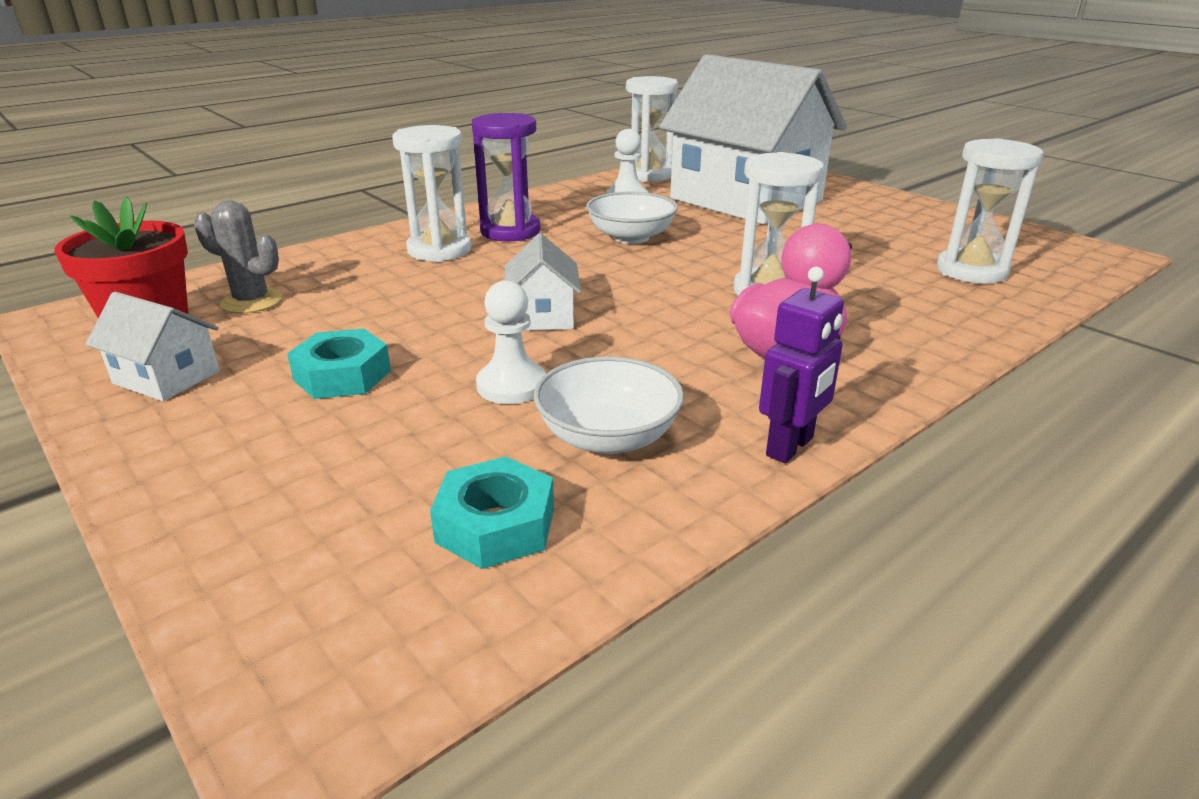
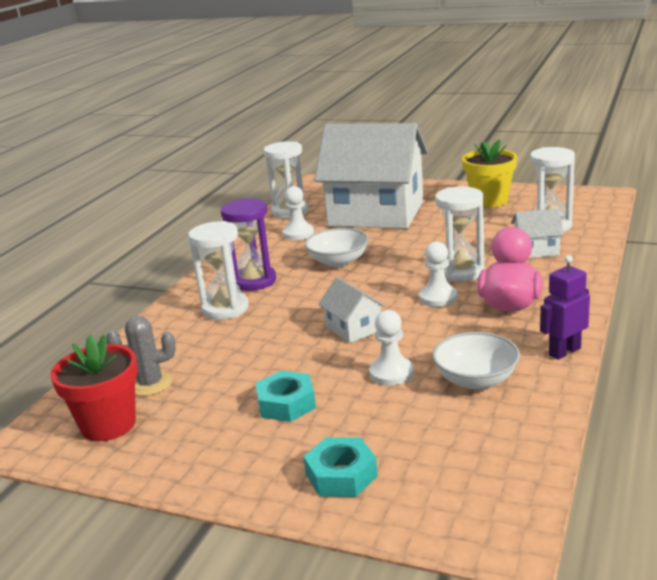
camera: 25 degrees left, 5 degrees down
white house [85,292,220,401] -> white house moved to [511,208,564,258]
turquoise nut [430,456,554,569] -> turquoise nut moved to [304,437,378,497]
purple robot [759,267,844,463] -> purple robot turned 135 degrees counterclockwise [540,255,590,360]
none -> white pawn [419,241,457,307]
none -> yellow flower pot [462,139,517,208]

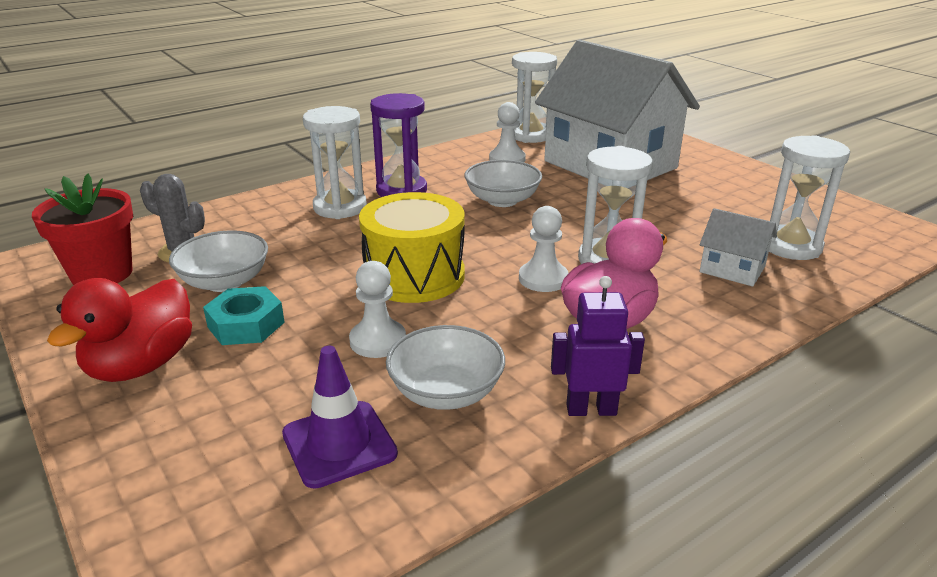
camera: 30 degrees right, 5 degrees up
turquoise nut [304,437,378,497] -> none
white house [318,277,386,343] -> yellow drum [359,192,465,303]
yellow flower pot [462,139,517,208] -> none
none -> red duck [47,278,192,382]
none -> white bowl [169,230,268,292]
none -> purple traffic cone [282,346,398,489]

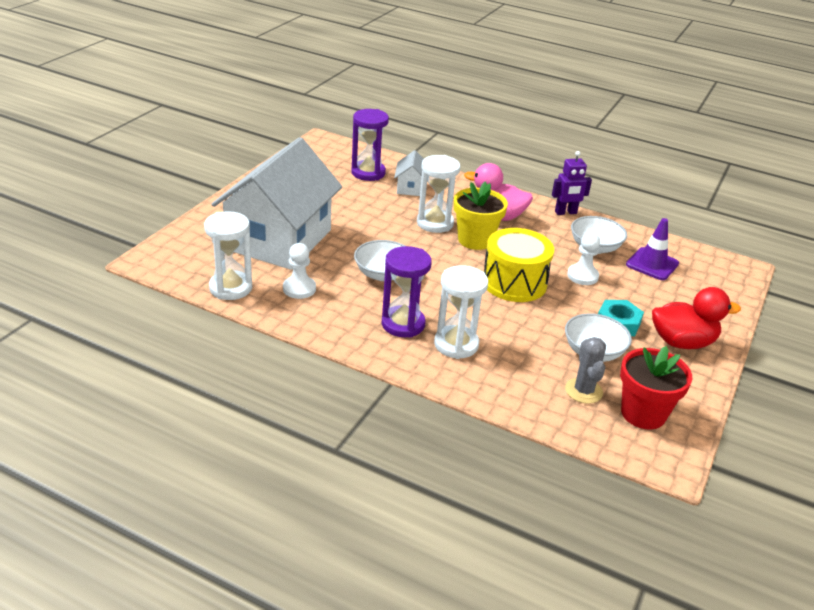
camera: 120 degrees left, 5 degrees up
white pawn [519,206,569,292] -> yellow flower pot [454,182,508,250]
purple robot [551,276,645,416] -> purple robot turned 75 degrees counterclockwise [552,151,592,215]
white hourglass [769,135,850,260] -> purple hourglass [351,109,389,181]

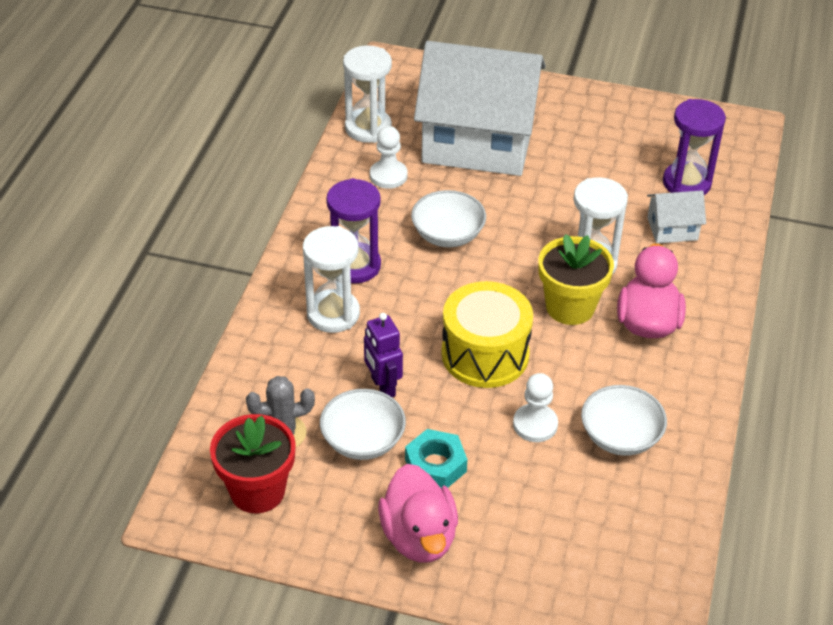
camera: 80 degrees right, 10 degrees up
purple robot [552,151,592,215] -> purple robot moved to [364,313,403,397]
purple traffic cone [626,218,679,280] -> none
red duck [652,287,741,349] -> pink duck [378,464,458,563]

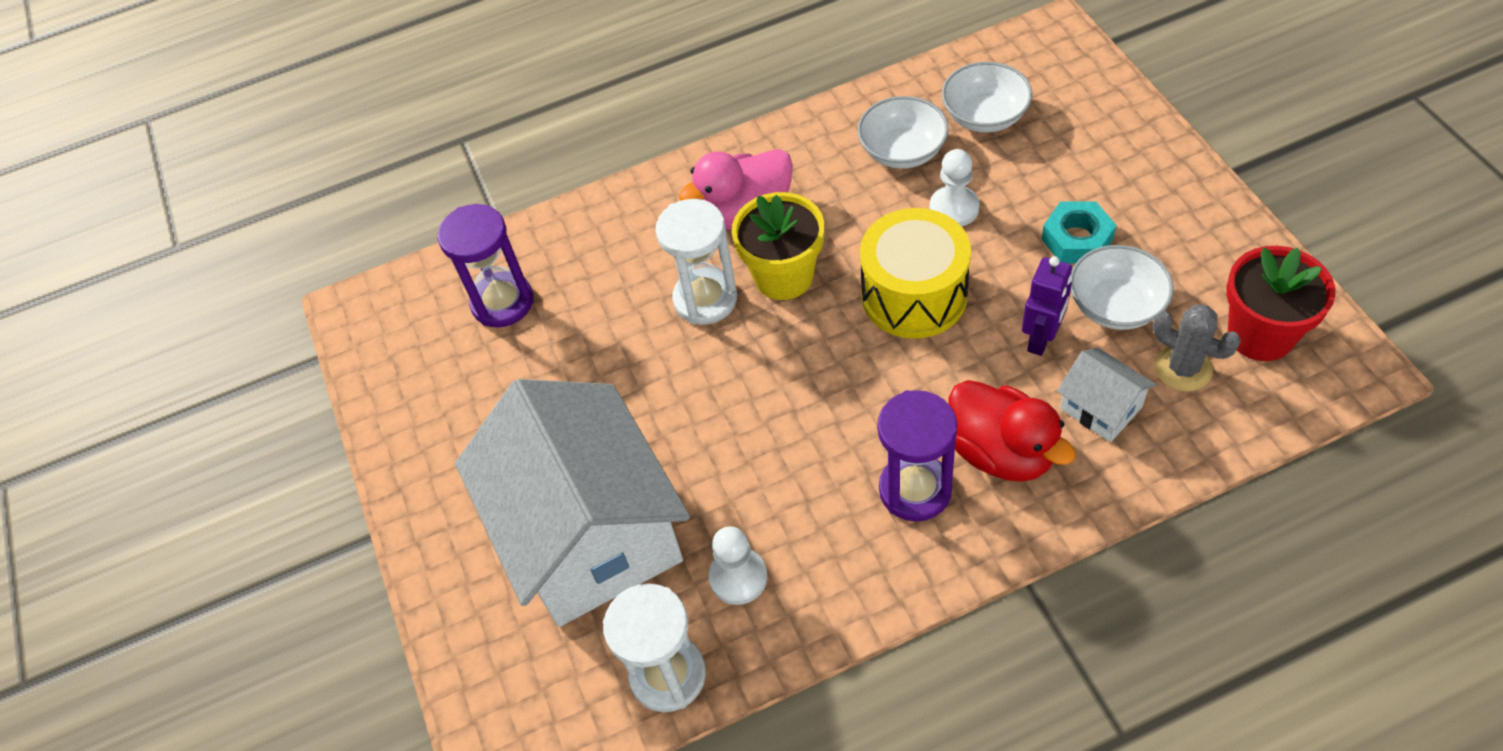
camera: 120 degrees left, 10 degrees up
white hourglass [303,226,360,333] -> red duck [948,380,1076,482]
pink duck [378,464,458,563] -> none
white bowl [411,190,486,247] -> white bowl moved to [942,62,1032,133]
white house [647,190,706,243] -> white house moved to [1057,348,1156,442]

